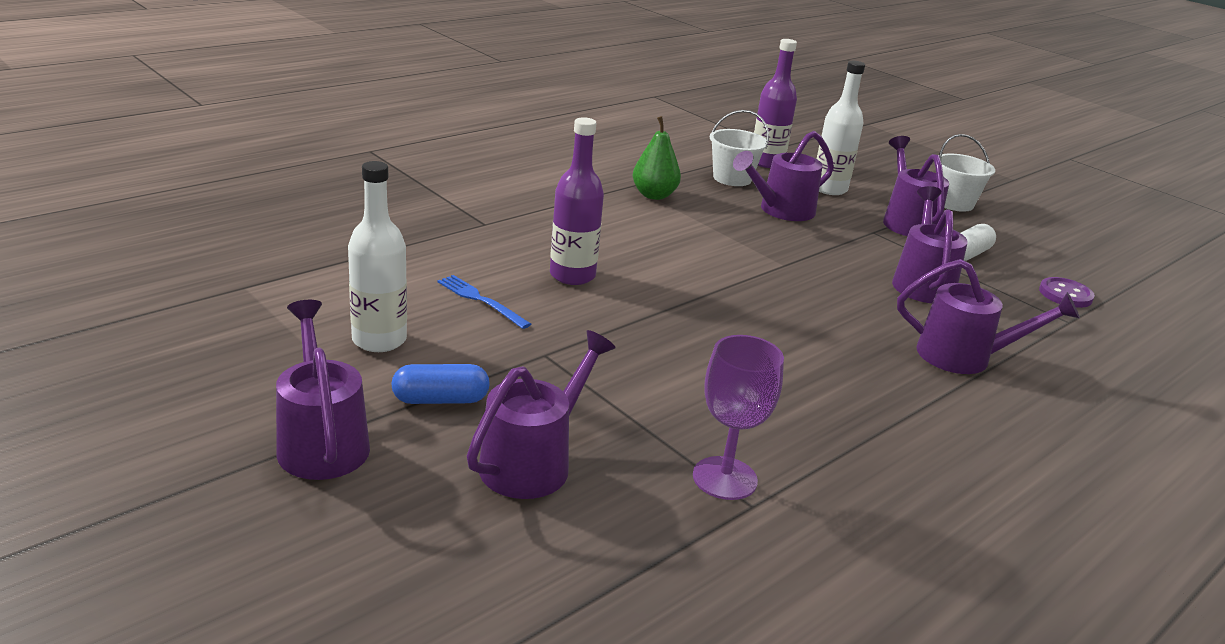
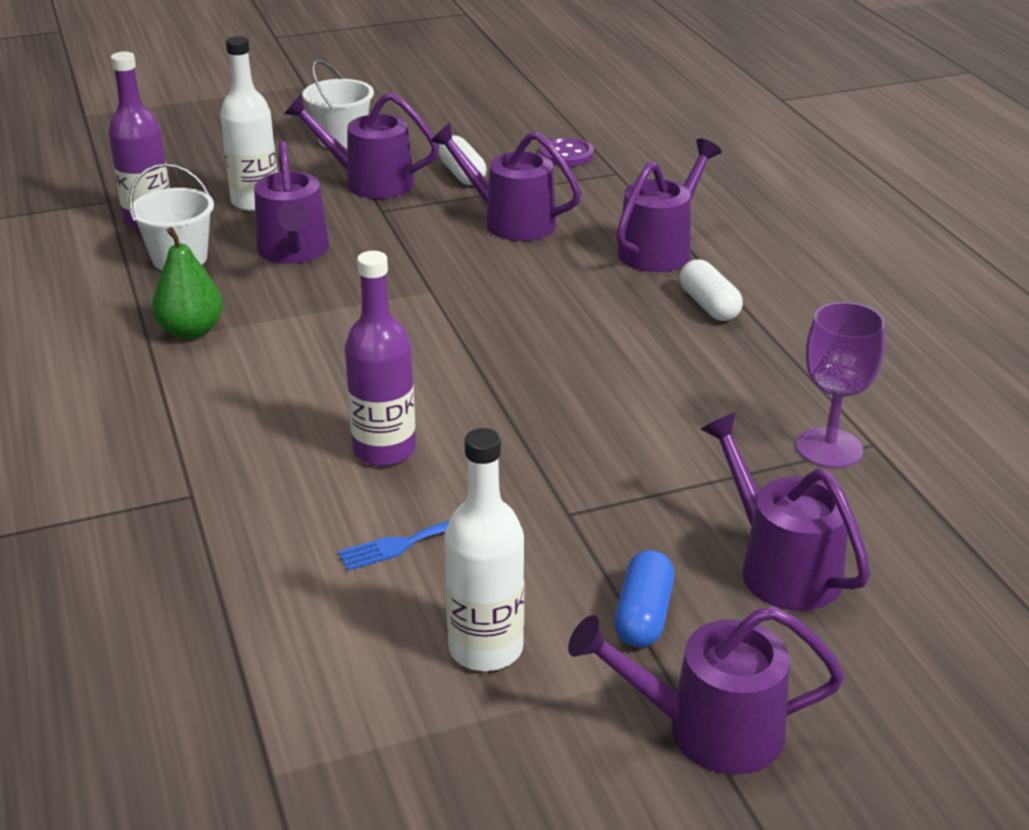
camera: 65 degrees left, 5 degrees up
none -> white capsule [680,259,743,321]

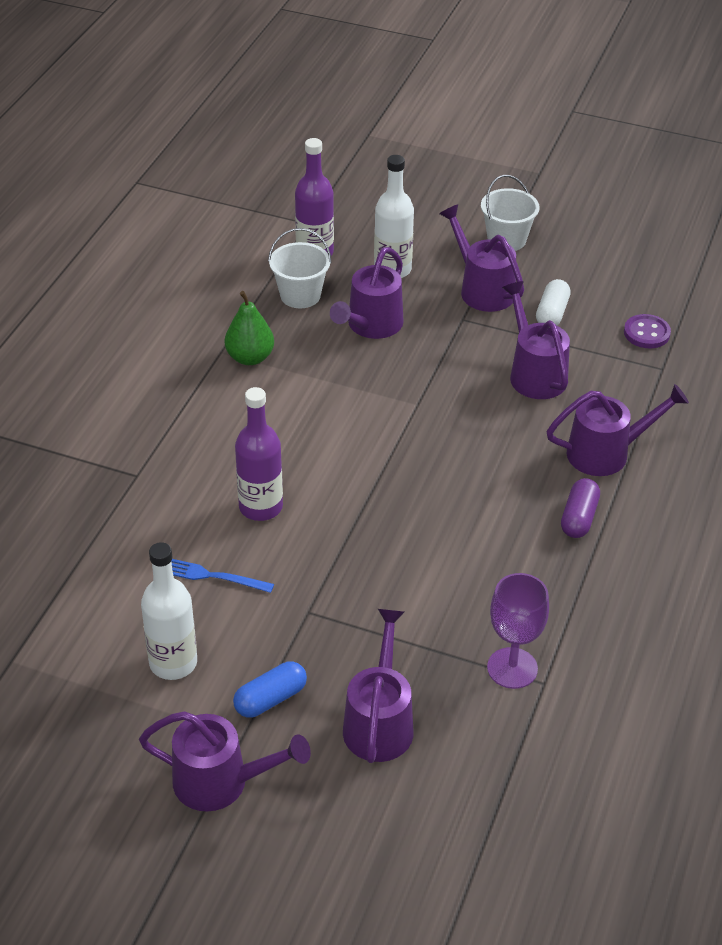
camera: 40 degrees right, 10 degrees up
purple watering can [568,606,845,775] -> purple watering can turned 150 degrees clockwise [139,711,311,812]
white capsule [680,259,743,321] -> purple capsule [561,478,600,538]

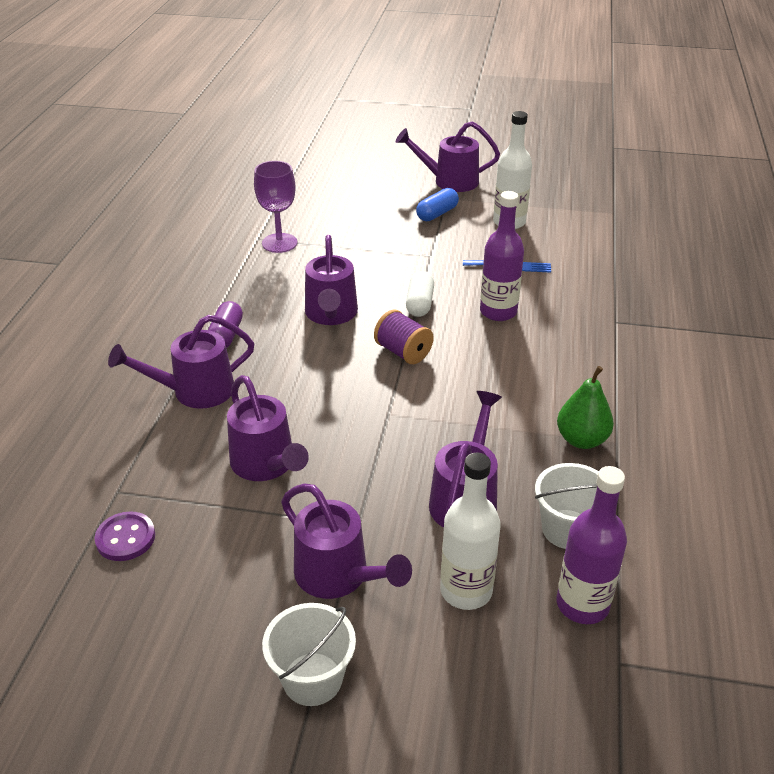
camera: 170 degrees right, 5 degrees down
purple watering can [343,609,413,763] -> purple watering can moved to [305,235,358,325]
white capsule [536,279,571,326] -> white capsule moved to [406,271,434,317]
none -> purple spool [374,309,434,364]

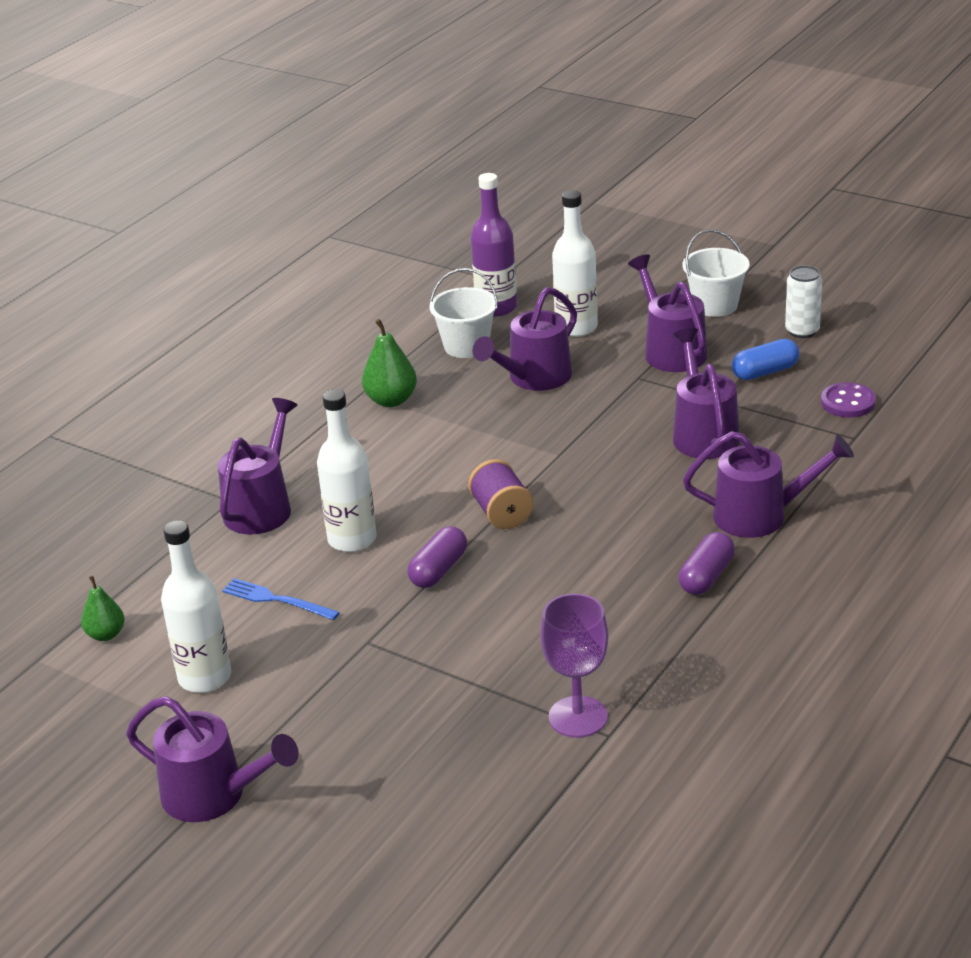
camera: 155 degrees left, 5 degrees down
purple watering can [305,235,358,325] -> purple watering can moved to [218,398,298,535]
white capsule [406,271,434,317] -> purple capsule [408,526,467,588]
blue capsule [416,188,459,221] -> blue capsule moved to [731,339,800,380]
purple bottle [480,191,524,321] -> white bottle [317,389,377,552]
none -> green pear [81,576,125,641]
none -> white can [785,265,822,338]

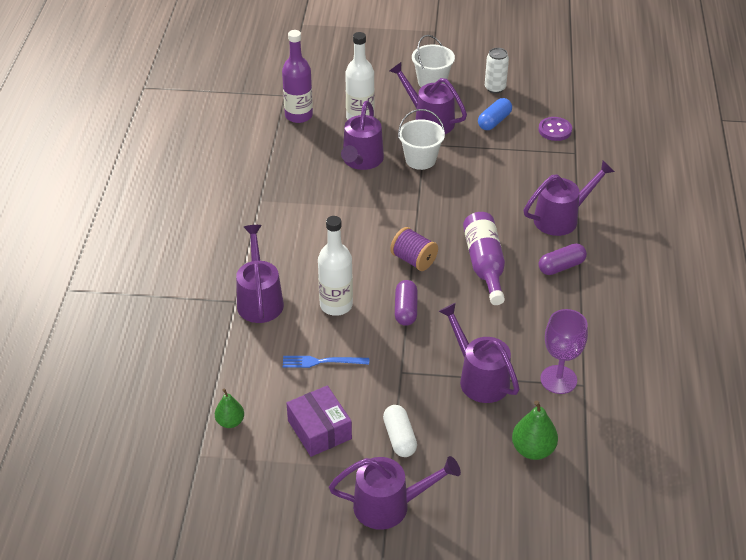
camera: 30 degrees left, 10 degrees up
white bottle [161,520,231,693] -> purple box [287,386,352,457]
green pear [362,319,417,407] -> green pear moved to [512,400,558,460]
white bucket [430,268,498,358] -> white bucket moved to [398,109,445,170]
purple watering can [673,328,740,459] -> purple watering can moved to [438,303,520,403]
purple capsule [679,532,735,595] -> purple capsule turned 60 degrees clockwise [539,244,587,275]
none -> white capsule [383,405,417,457]
none -> purple bottle [463,212,505,305]

